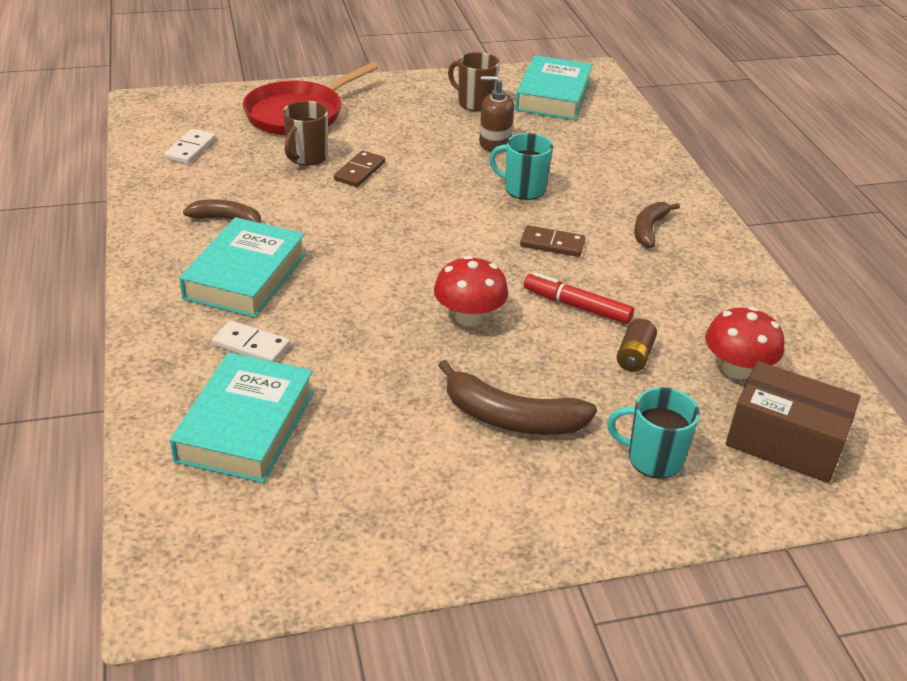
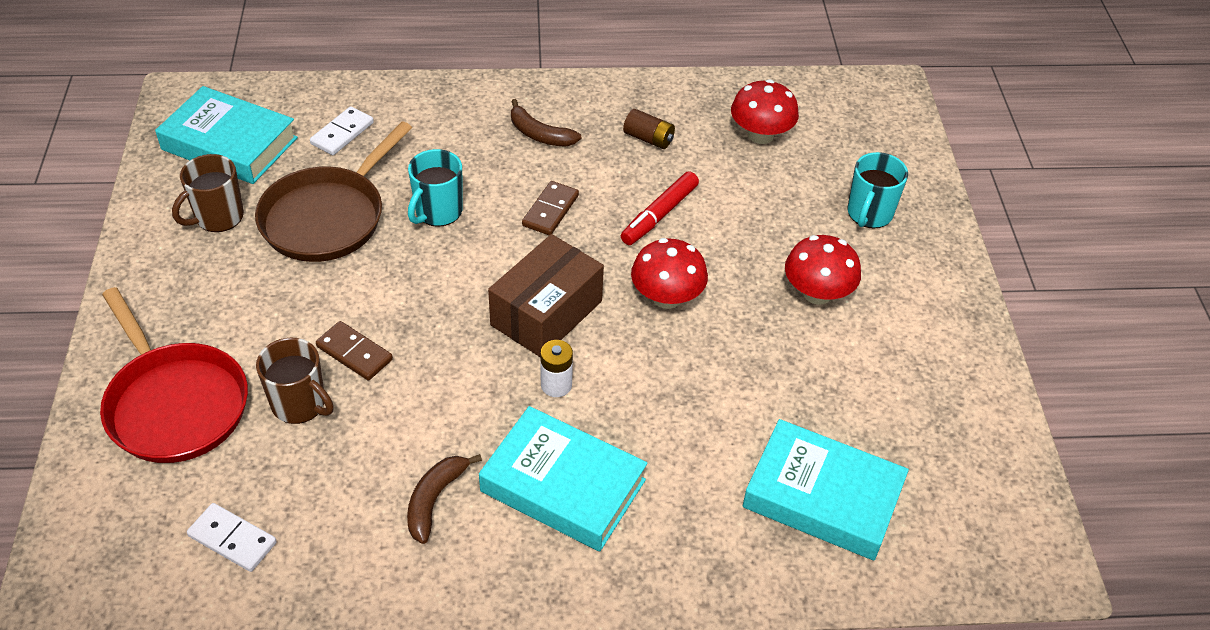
camera: 80 degrees left, 10 degrees up
white domino [212,320,290,362] -> white domino moved to [310,106,374,155]
brown banana [438,360,597,435] -> red mushroom [785,235,861,305]
brown soap dispenser [479,76,514,152] -> brown pan [255,122,412,262]
brown battery [617,319,657,372] -> brown battery moved to [623,109,675,149]
brown box [726,361,861,483] -> brown box moved to [488,234,604,357]
none -> white battery [540,340,573,397]

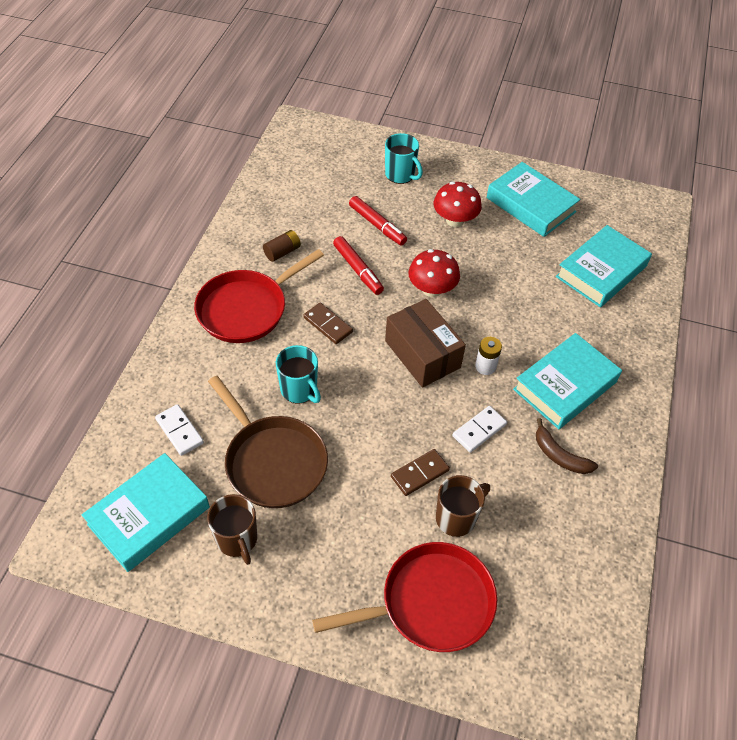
camera: 70 degrees left, 5 degrees up
white domino [187,503,277,572] -> white domino moved to [453,406,507,453]
brown banana [511,99,581,147] -> red pan [194,249,324,343]
red mushroom [731,79,799,144] -> none
none -> red marker [349,196,407,245]
none -> turquoise book [487,162,580,237]

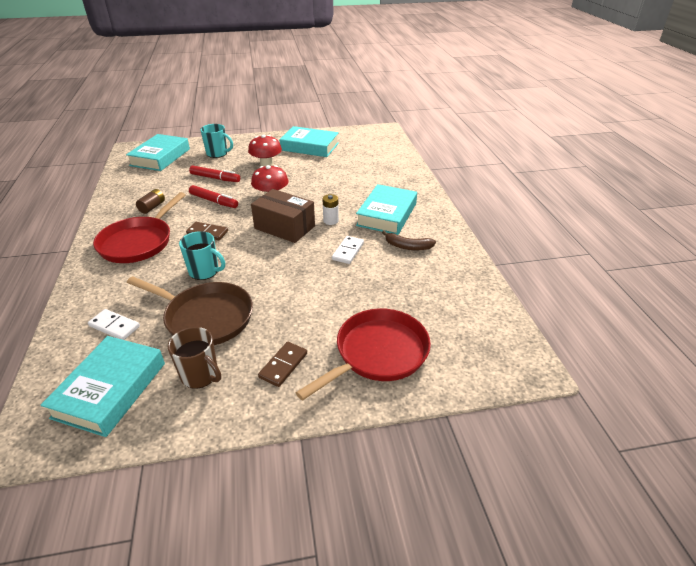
camera: 25 degrees left, 15 degrees down
brown domino [391,449,450,496] -> brown domino moved to [258,342,307,387]
brown mug [436,475,490,537] -> none
turquoise book [556,225,652,307] -> turquoise book moved to [126,134,190,171]

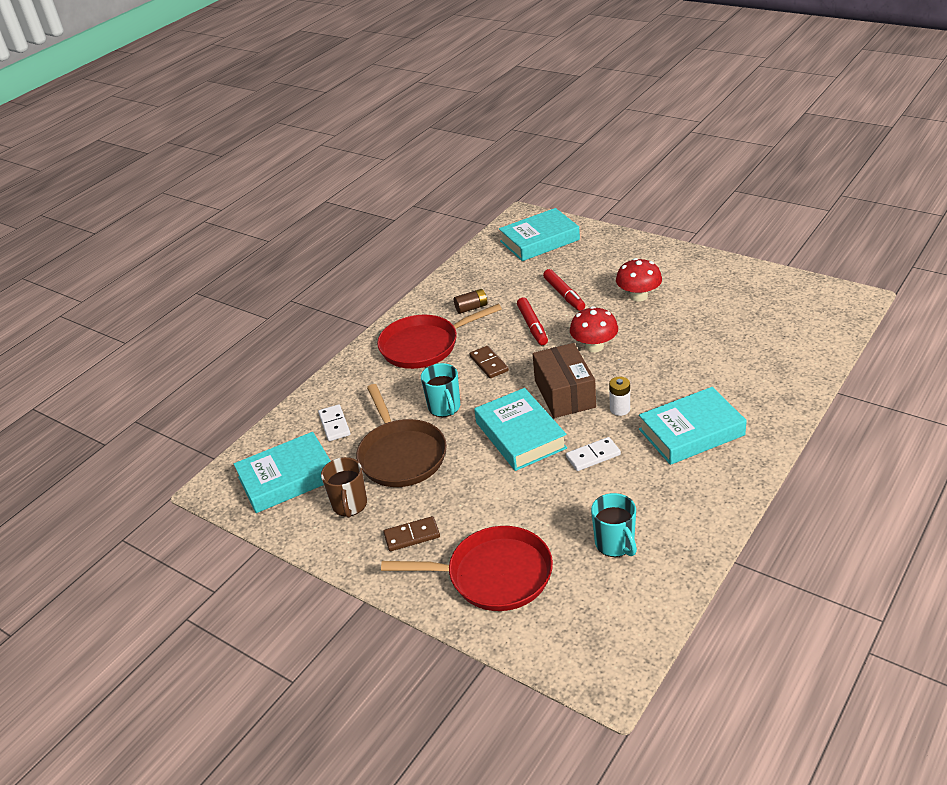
camera: 50 degrees right, 0 degrees up
turquoise mug [200,124,233,158] -> turquoise mug moved to [591,493,637,557]
turquoise book [279,126,339,157] -> turquoise book moved to [474,388,567,471]
brown banana [382,230,436,250] -> none

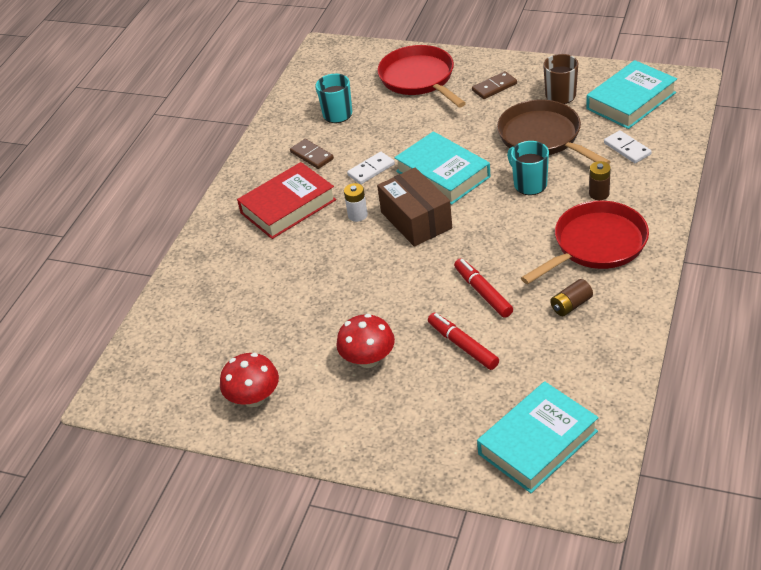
camera: 165 degrees right, 5 degrees up
red pan [381,526,553,611] -> red pan turned 75 degrees clockwise [378,45,466,107]
brown domino [469,346,509,378] -> brown domino moved to [290,139,334,169]
red mushroom [570,306,618,352] -> red mushroom moved to [220,353,279,407]
turquoise book [639,387,747,465] -> red book [237,162,336,239]
none -> brown battery [589,161,611,200]

